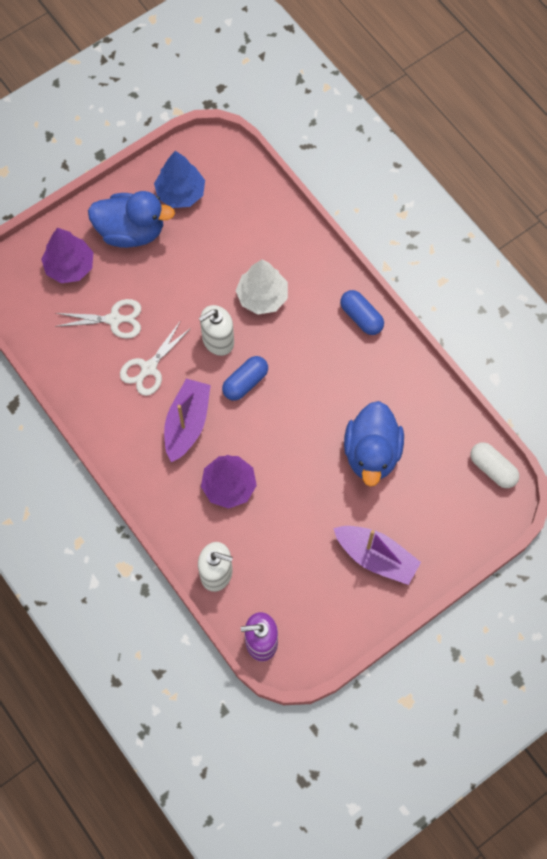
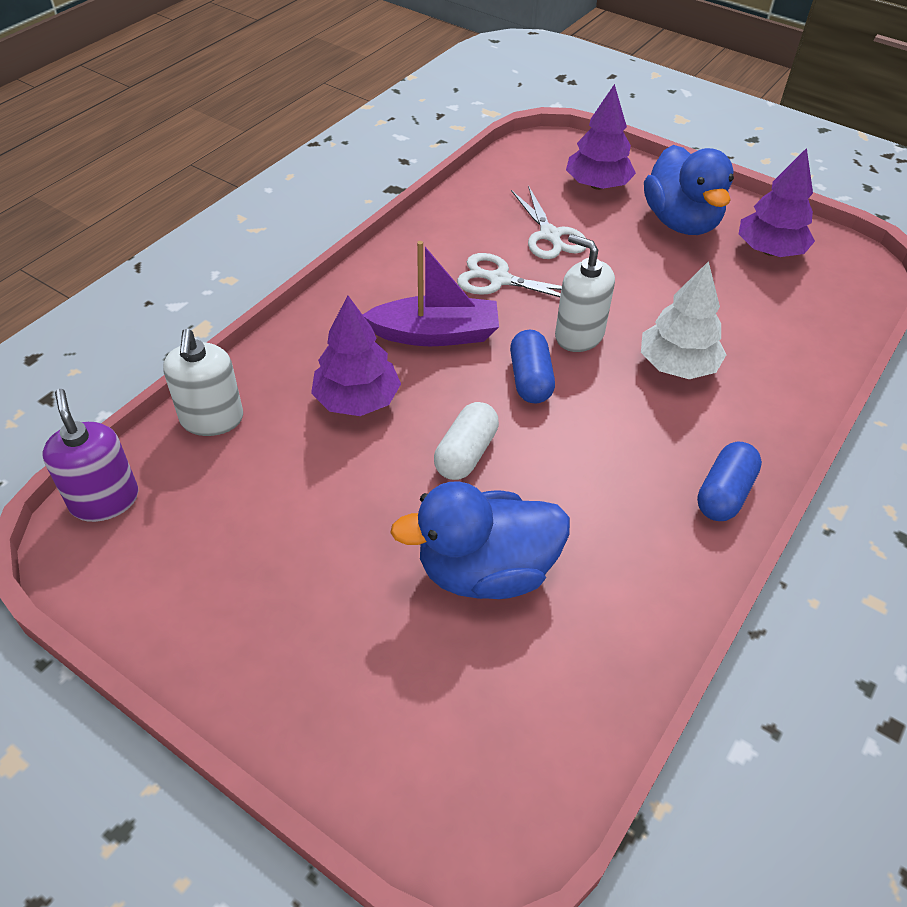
camera: 70 degrees right, 20 degrees down
blue tree [154,151,205,208] -> purple tree [739,148,815,257]
blue capsule [222,356,268,401] -> blue capsule turned 60 degrees clockwise [510,330,555,403]
purple boat [333,526,421,585] -> none
white capsule [470,442,519,488] -> white capsule moved to [434,402,499,480]

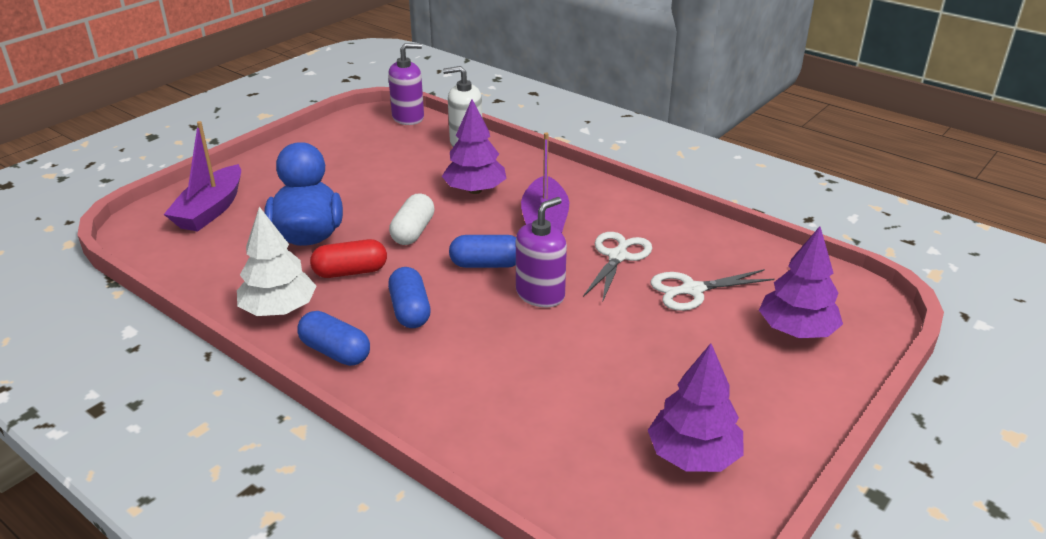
camera: 95 degrees right, 15 degrees down
white capsule [434,402,499,480] -> white capsule turned 75 degrees clockwise [389,194,435,245]
white soap dispenser [555,234,615,352] -> purple soap dispenser [516,197,567,307]
white tree [641,261,727,379] -> white tree moved to [237,207,316,316]
blue duck [644,145,734,235] -> none
none -> purple boat [164,121,241,232]
none -> red capsule [310,239,387,278]
none -> blue capsule [388,267,431,328]

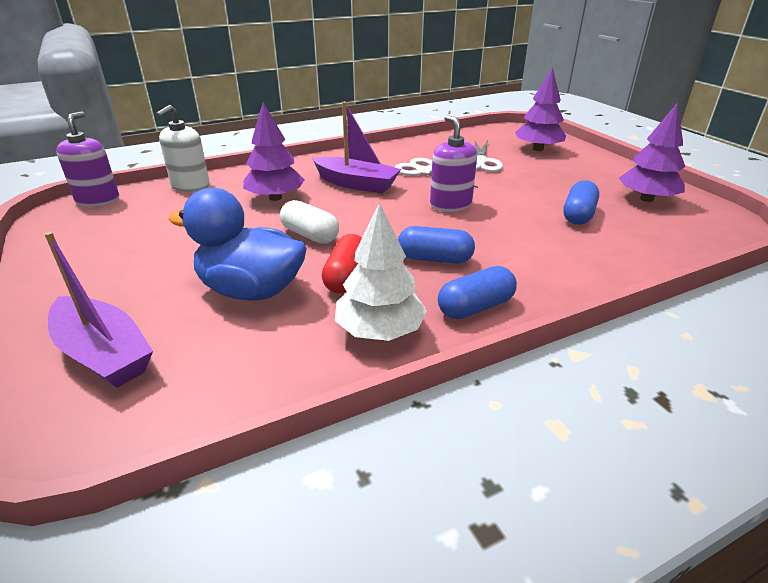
camera: 65 degrees left, 0 degrees up
blue capsule [449,235,516,268] -> blue capsule moved to [563,180,599,225]

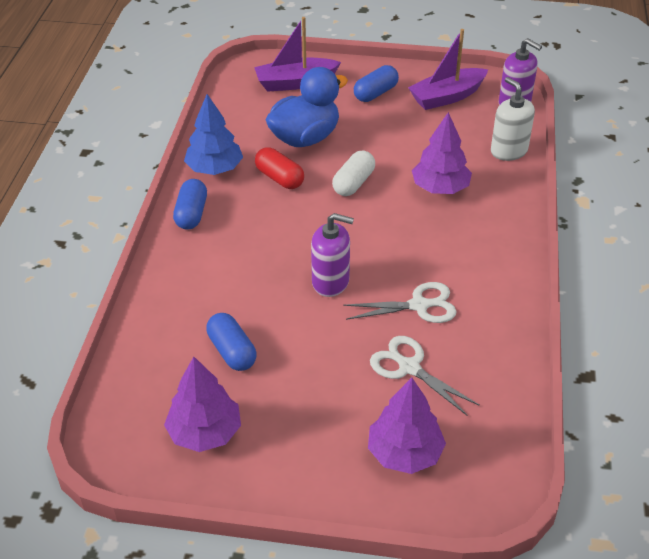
camera: 125 degrees right, 10 degrees up
white capsule [280,200,339,244] -> white capsule turned 45 degrees counterclockwise [332,150,375,196]
purple boat [312,102,401,193] -> purple boat moved to [408,29,488,110]
white tree [335,203,427,341] -> blue tree [184,94,243,175]
blue capsule [398,226,475,264] -> blue capsule moved to [354,65,399,102]

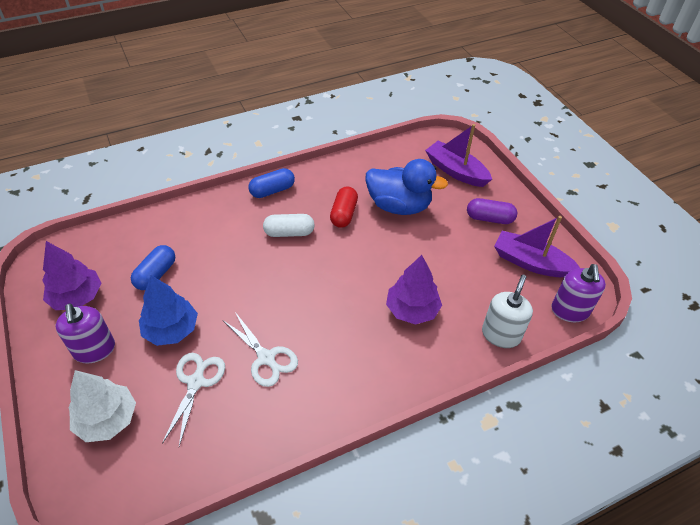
camera: 55 degrees right, 5 degrees up
blue tree [184,94,243,175] -> blue tree moved to [139,275,198,346]
purple soap dispenser [311,213,354,297] -> purple soap dispenser moved to [55,303,115,363]
white capsule [332,150,375,196] -> white capsule moved to [263,214,315,237]
blue capsule [354,65,399,102] -> purple capsule [467,198,517,224]
purple tree [368,378,446,474] -> white tree [69,370,136,442]

